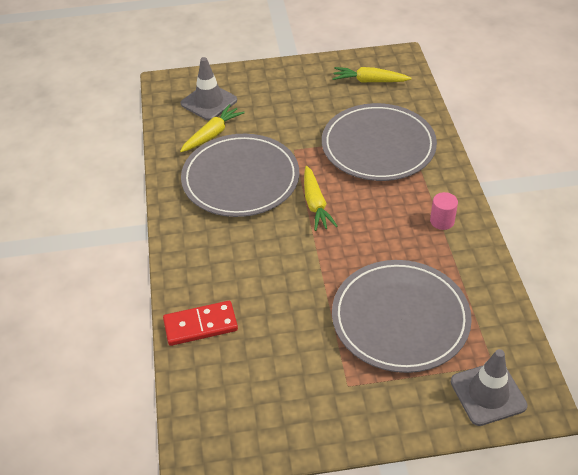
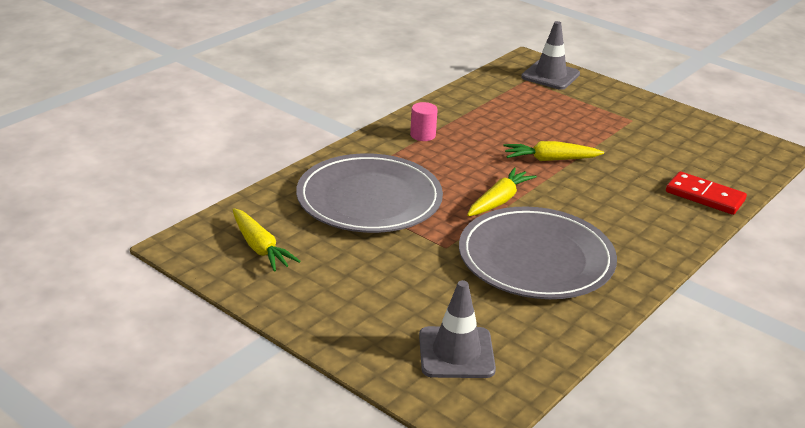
camera: 135 degrees left, 15 degrees down
yellow carrot [180,104,245,152] -> yellow carrot moved to [504,141,604,161]
grey plate [332,260,472,373] -> none

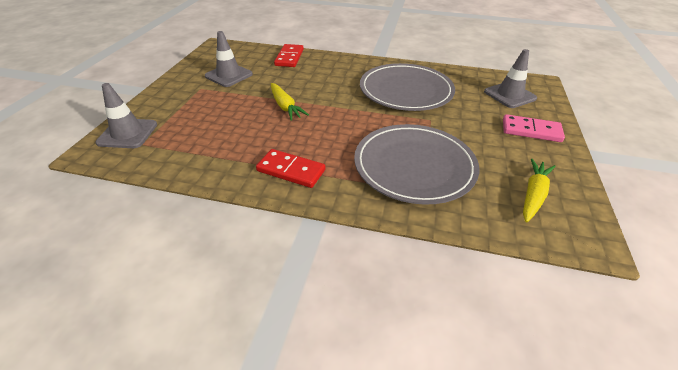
camera: 115 degrees left, 10 degrees up
pink cylinder [410,102,438,141] -> red domino [256,149,325,188]
yellow carrot [467,167,537,216] -> none
none -> grey traffic cone [205,31,253,87]
none -> pink domino [503,114,565,142]

